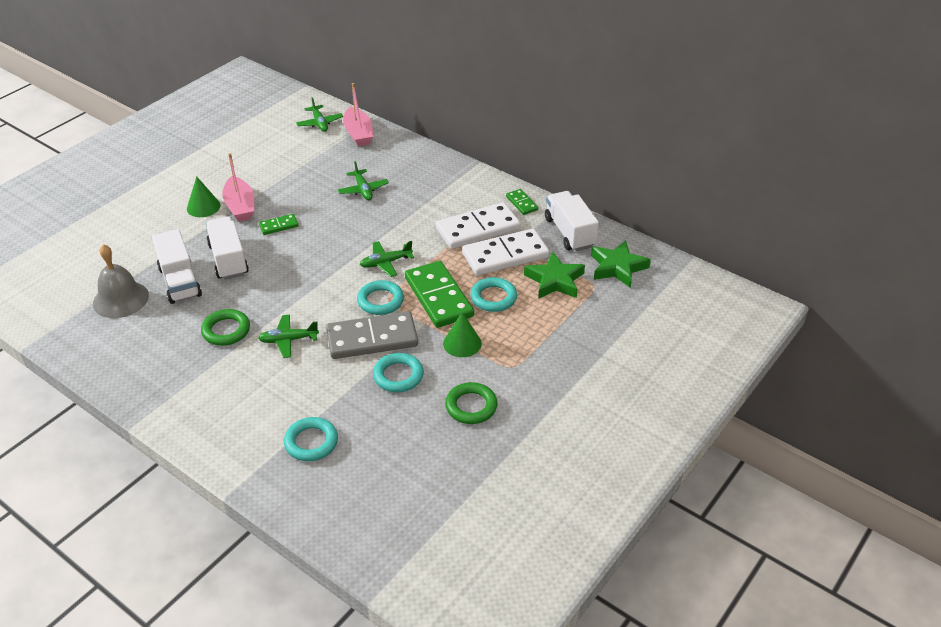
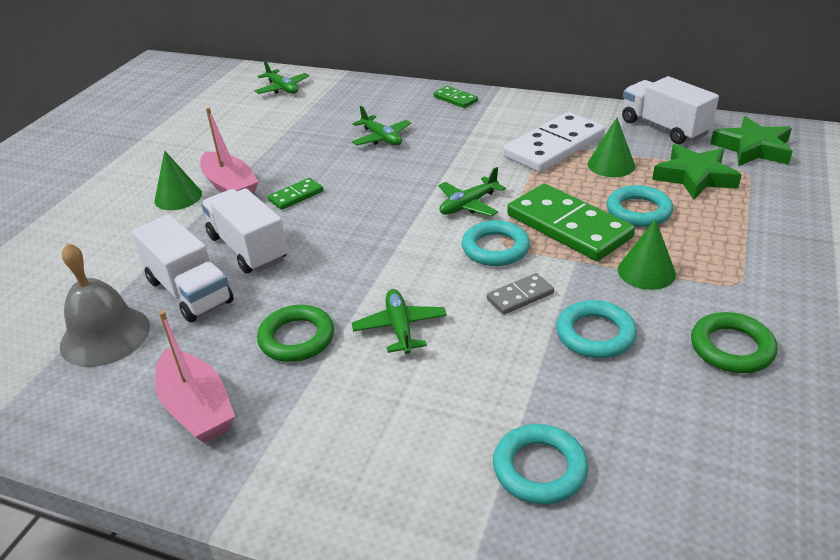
camera: 15 degrees left, 5 degrees down
green plane [258,315,319,358] -> green plane turned 105 degrees clockwise [352,289,447,354]
grey domino [326,311,418,359] -> grey domino [487,273,554,315], size x0.47
pink boat [343,83,374,147] -> pink boat moved to [155,310,235,443]
white domino [462,229,549,275] -> green cone [588,118,635,177]
green domino [506,189,538,215] -> green domino moved to [434,86,478,108]

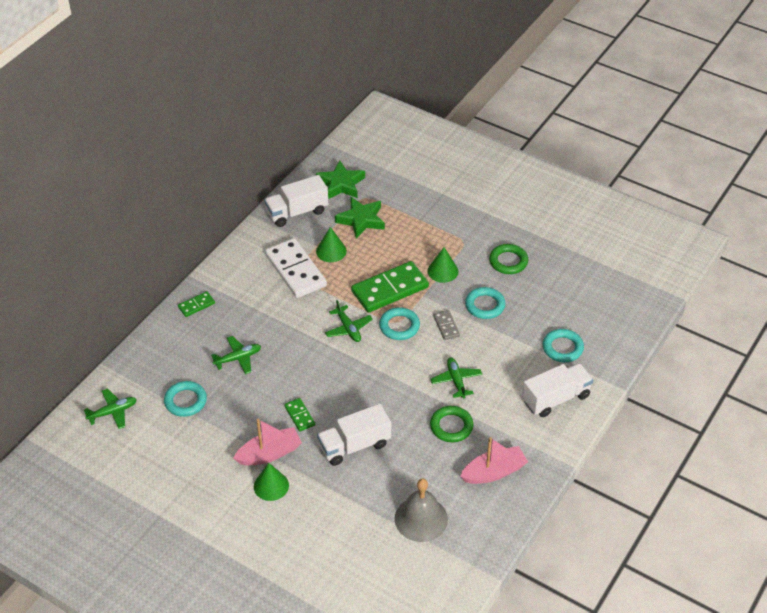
camera: 80 degrees left, 10 degrees up
white truck [131,214,234,322] -> white truck moved to [522,363,593,417]
green plane [352,289,447,354] -> green plane turned 75 degrees clockwise [430,357,482,398]
turquoise ring [606,185,673,227] -> turquoise ring moved to [164,381,207,417]

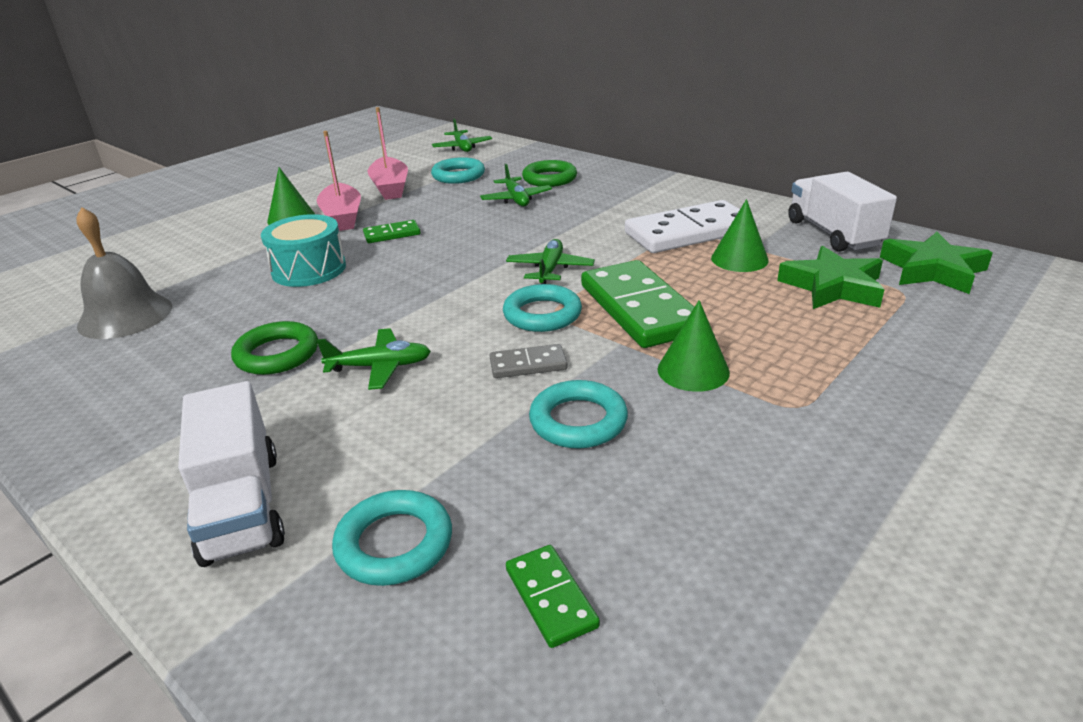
camera: 100 degrees right, 15 degrees down
green domino [178,291,215,317] -> green domino moved to [506,545,600,648]
white truck [317,404,391,466] -> turquoise drum [261,214,346,287]
green plane [325,300,373,342] -> green plane turned 120 degrees clockwise [506,239,595,284]
pink boat [460,437,528,484] -> pink boat moved to [367,107,408,200]
green ring [489,244,528,274] -> green ring moved to [522,160,577,187]

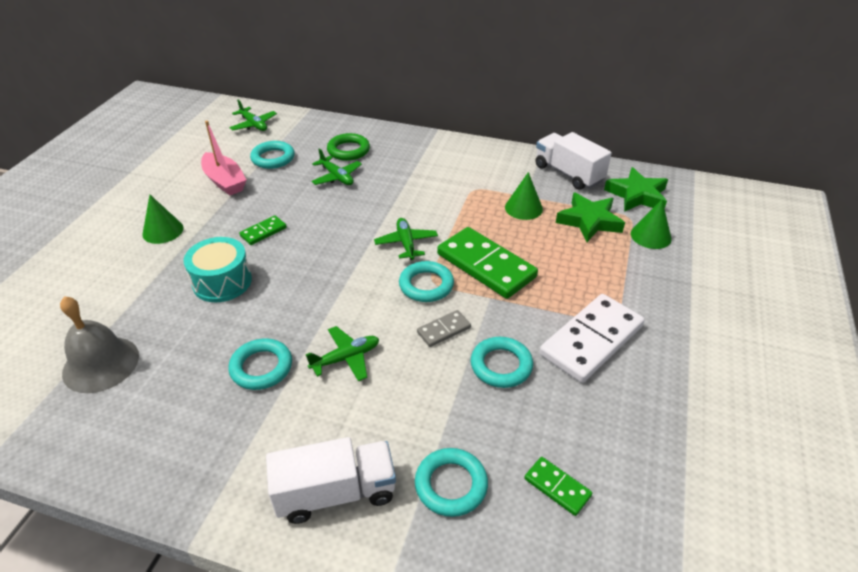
camera: 25 degrees left, 10 degrees up
white truck [178,381,285,567] -> white truck turned 60 degrees counterclockwise [266,437,396,524]
green ring [231,321,318,375] -> turquoise ring [228,338,292,390]
pink boat [317,131,361,231] -> none
white domino [625,200,755,253] -> white domino moved to [539,294,645,383]
green cone [658,300,730,392] -> green cone moved to [631,200,672,249]

